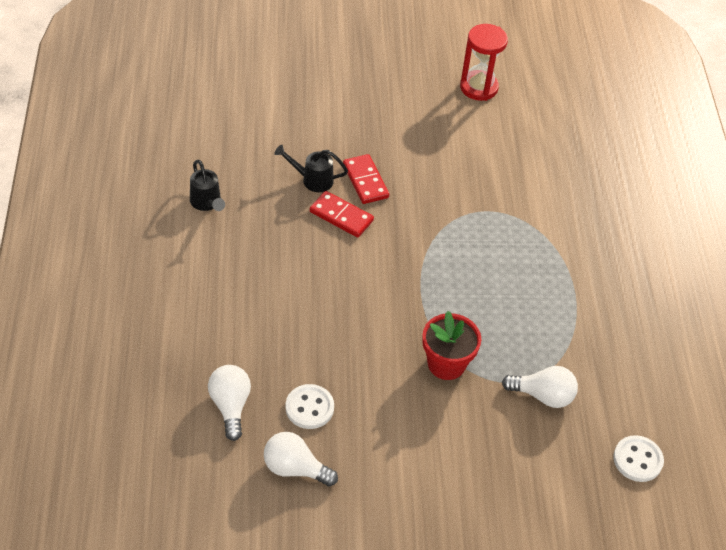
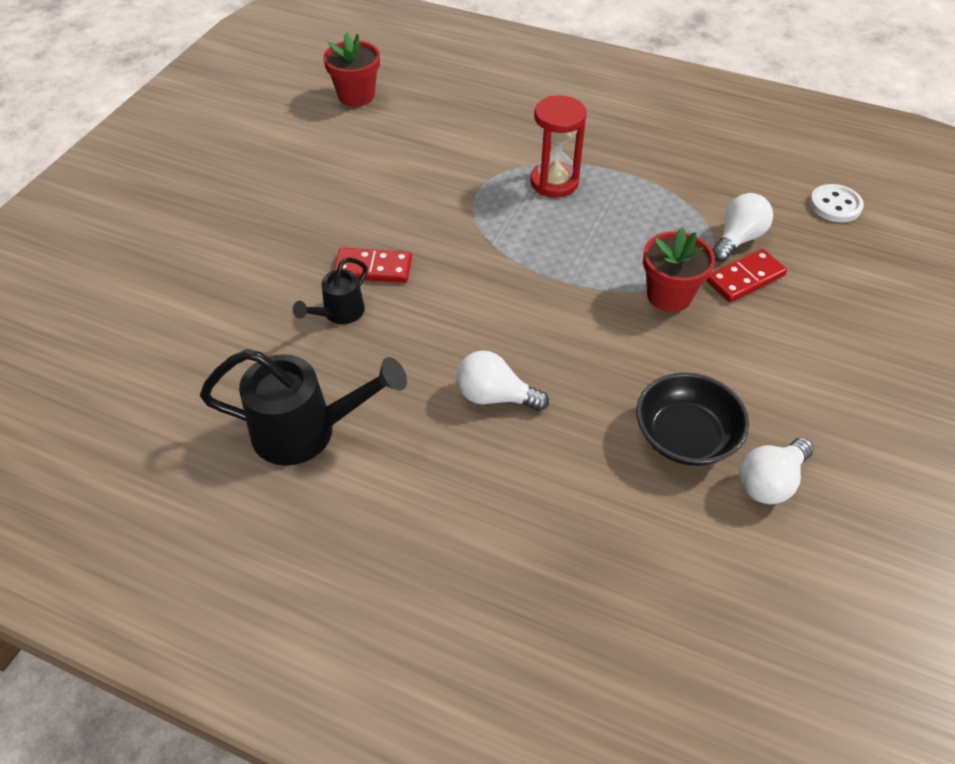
camera: 60 degrees left, 0 degrees up
black watering can [190,160,225,211] -> black watering can [200,349,407,466], size x1.80
white light bulb [208,365,251,441] -> white light bulb moved to [456,351,549,411]
white button [286,384,334,429] -> black bowl [636,372,749,466]
red domino [310,191,374,238] -> red domino moved to [706,249,787,302]
red hourglass [460,24,508,101] -> red hourglass moved to [530,96,587,197]
none -> red flower pot [323,32,380,107]

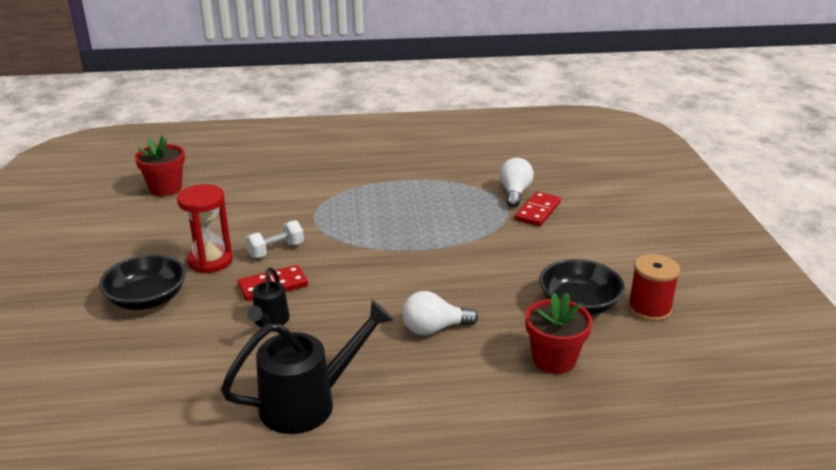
camera: 30 degrees left, 20 degrees down
red hourglass [530,96,587,197] -> red hourglass moved to [177,184,233,274]
red flower pot [643,228,715,312] -> red flower pot moved to [525,293,593,374]
white light bulb [739,438,814,504] -> red spool [628,254,680,322]
white button [810,184,864,222] -> none
none -> black bowl [99,254,186,310]
none -> white dumbbell [245,220,304,258]

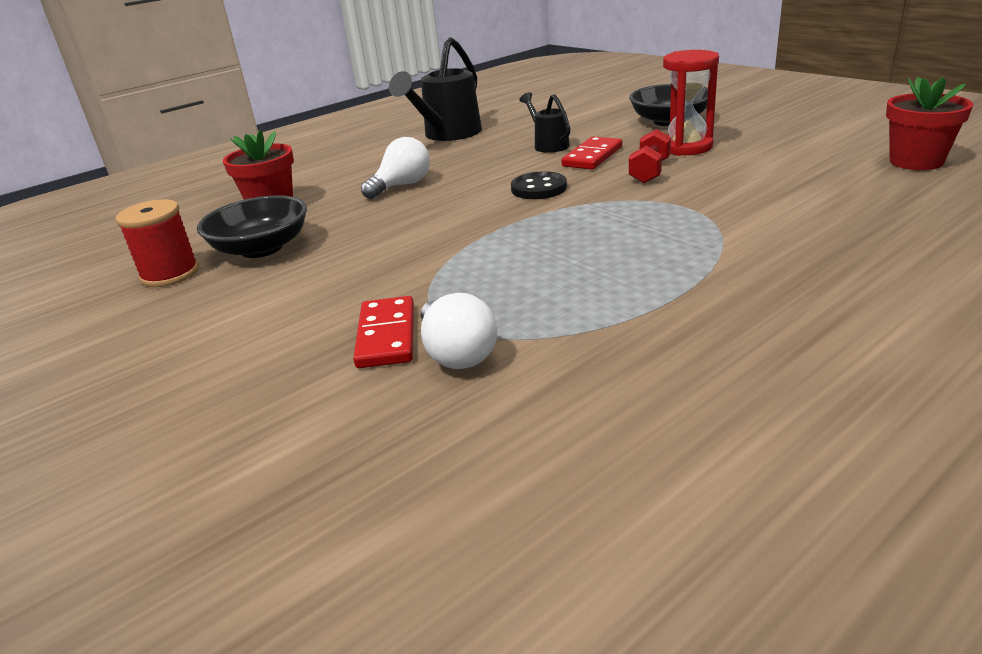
camera: 150 degrees right, 0 degrees up
white dumbbell [245,220,304,258] -> red dumbbell [629,129,671,183]
none -> black button [511,171,567,199]

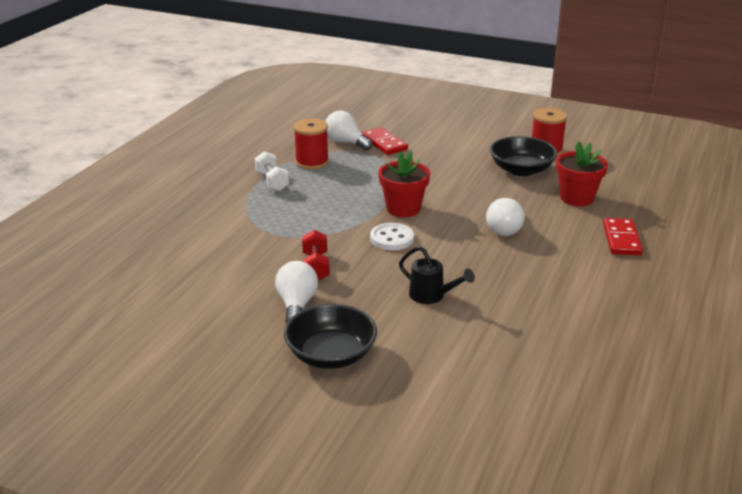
camera: 150 degrees right, 0 degrees up
black watering can [389,37,482,141] -> none
black button [511,171,567,199] -> white button [370,223,414,250]
red domino [561,137,622,170] -> red domino moved to [603,218,643,255]
red hourglass [663,50,719,156] -> white light bulb [275,261,318,324]
red flower pot [886,77,973,170] -> red flower pot moved to [378,152,430,217]
none -> white dumbbell [255,151,289,191]
none -> red spool [294,119,329,170]

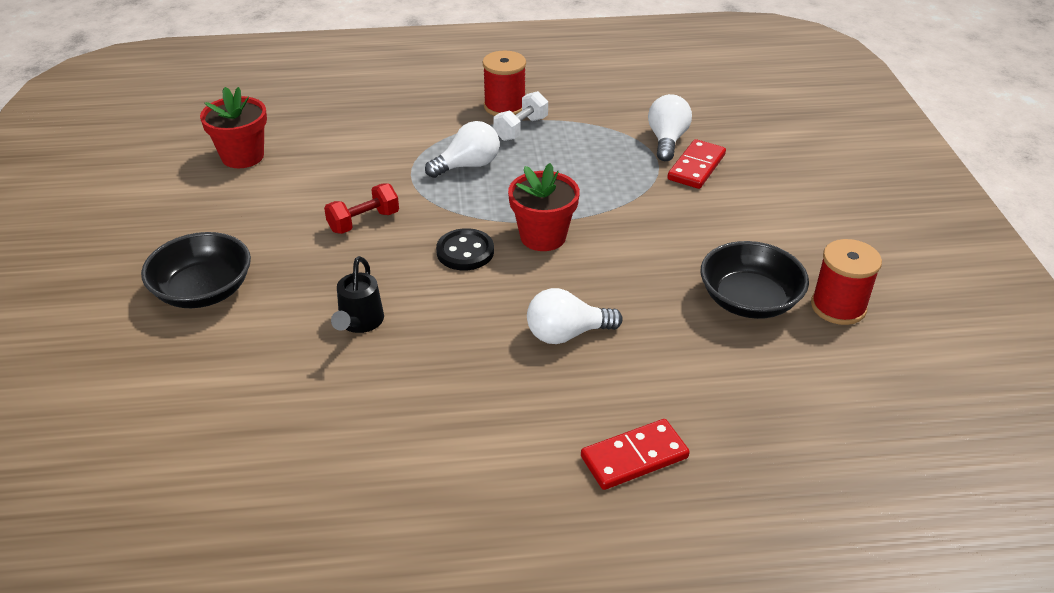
camera: 60 degrees right, 10 degrees up
white light bulb [275,261,318,324] -> white light bulb moved to [425,121,500,178]
red spool [294,119,329,170] -> red spool moved to [482,51,526,116]
white button [370,223,414,250] -> black button [436,228,494,270]
red flower pot [556,141,608,206] -> red flower pot moved to [200,87,267,168]

